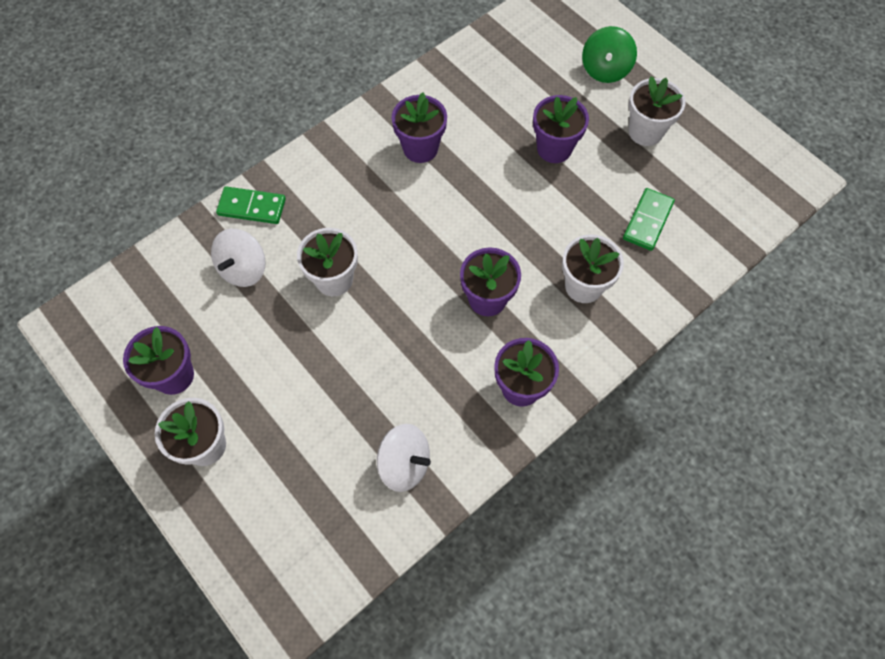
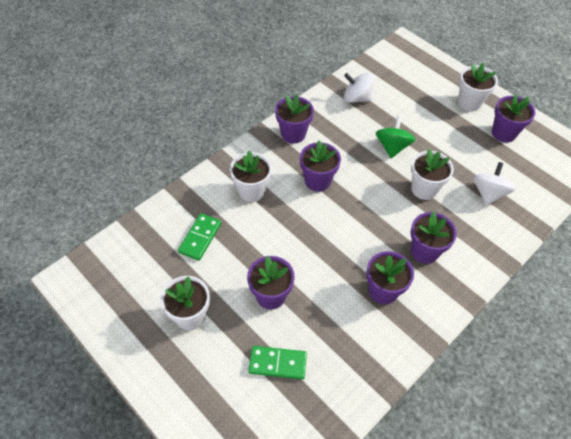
camera: 175 degrees right, 10 degrees down
green domino [216,187,286,224] -> green domino moved to [249,346,307,380]
green spinning top [582,26,637,83] -> green spinning top moved to [376,116,415,158]
none -> purple flower pot [410,211,457,264]

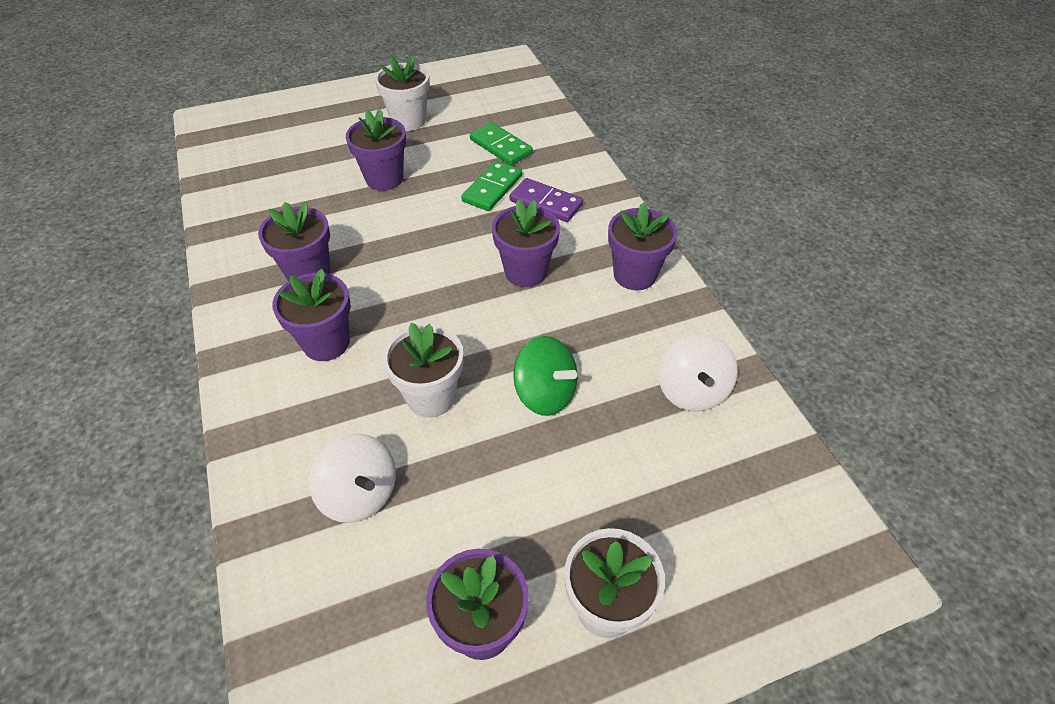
camera: 115 degrees right, 5 degrees down
white flower pot [230,150,272,202] -> purple domino [510,178,583,222]
green domino [249,346,307,380] -> green domino moved to [461,161,522,211]
white spinning top [344,73,374,103] -> white spinning top turned 135 degrees clockwise [659,334,738,412]

